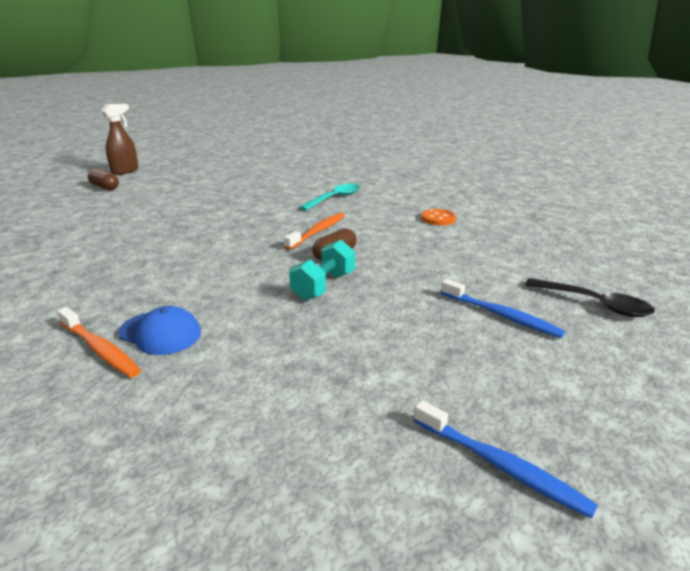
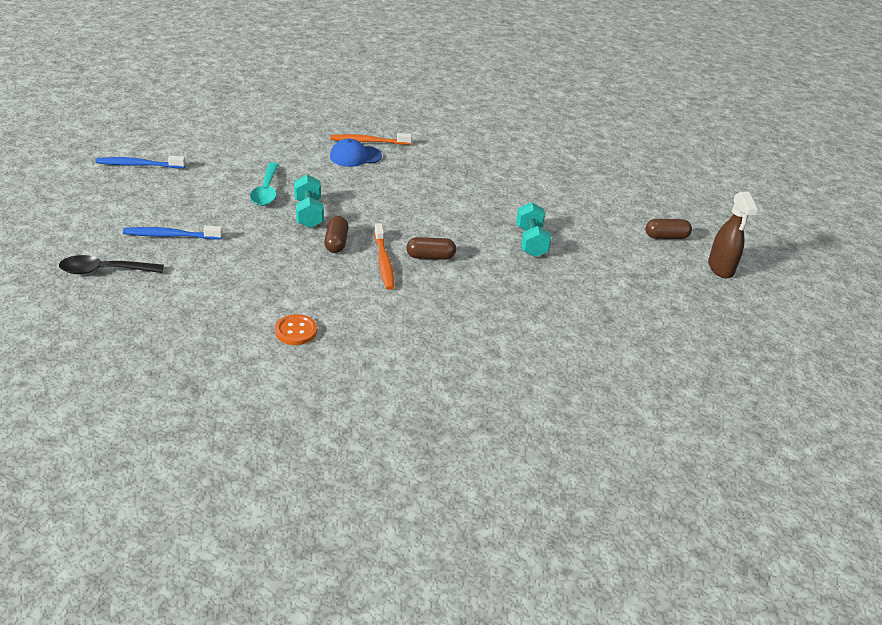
camera: 135 degrees right, 10 degrees up
turquoise spoon [299,183,360,211] -> turquoise spoon moved to [250,162,279,206]
none -> brown capsule [406,237,456,260]
none -> turquoise dumbbell [516,202,552,257]

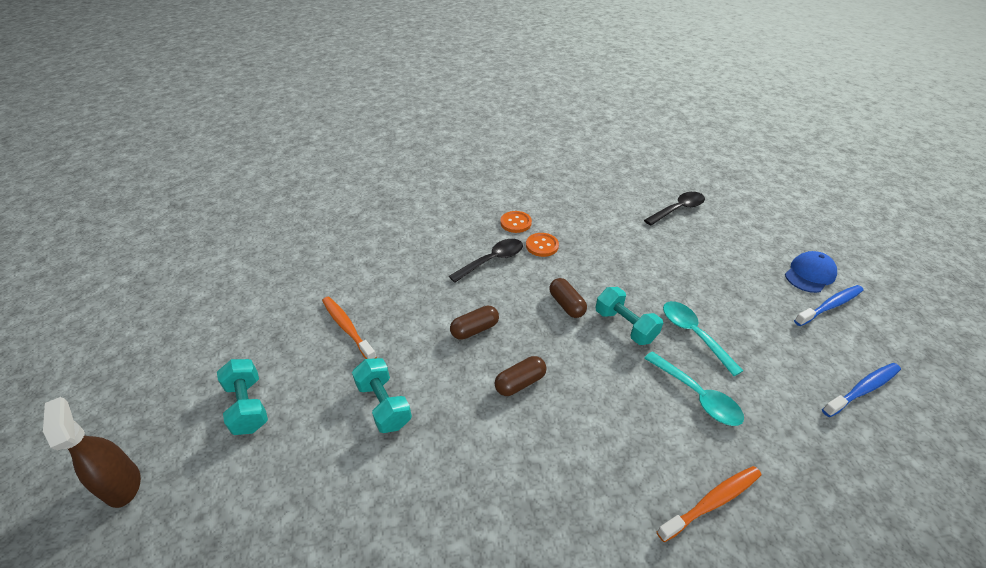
camera: 155 degrees right, 5 degrees up
blue toothbrush [123,226,223,240] -> blue toothbrush moved to [822,363,901,417]
blue cap [330,139,382,167] -> blue cap moved to [785,251,837,293]
orange toothbrush [374,223,394,290] -> orange toothbrush moved to [322,297,377,359]
brown capsule [646,219,692,239] -> brown capsule moved to [495,356,547,396]
none -> turquoise dumbbell [217,359,268,435]
none -> black spoon [449,239,523,283]
none -> orange button [526,233,559,257]
none -> turquoise spoon [644,351,744,426]

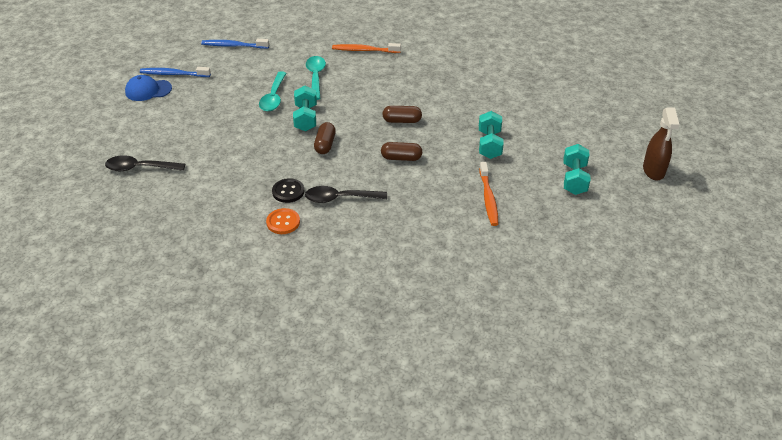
camera: 145 degrees left, 0 degrees up
orange button [526,233,559,257] -> black button [272,178,304,203]

